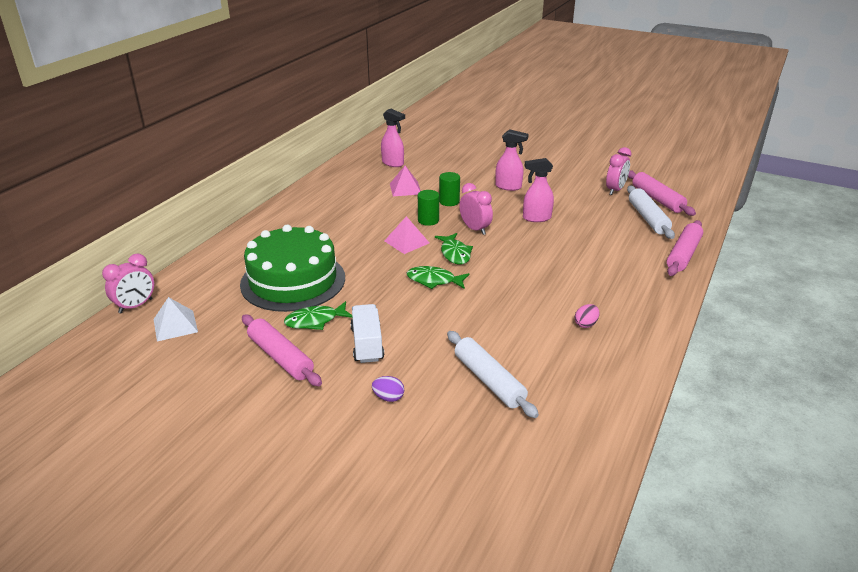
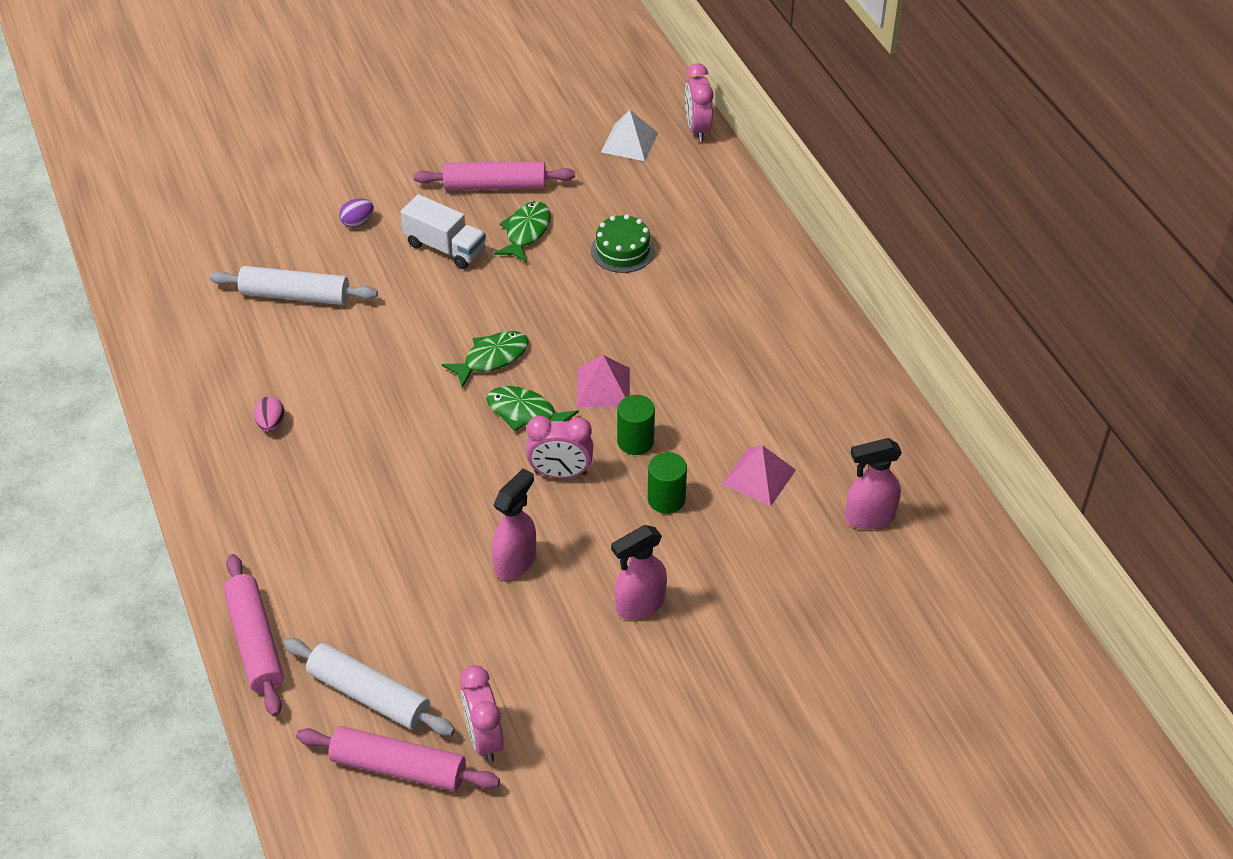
camera: 130 degrees right, 15 degrees up
green cake [240,225,345,312] -> green cake [591,214,655,273], size x0.45

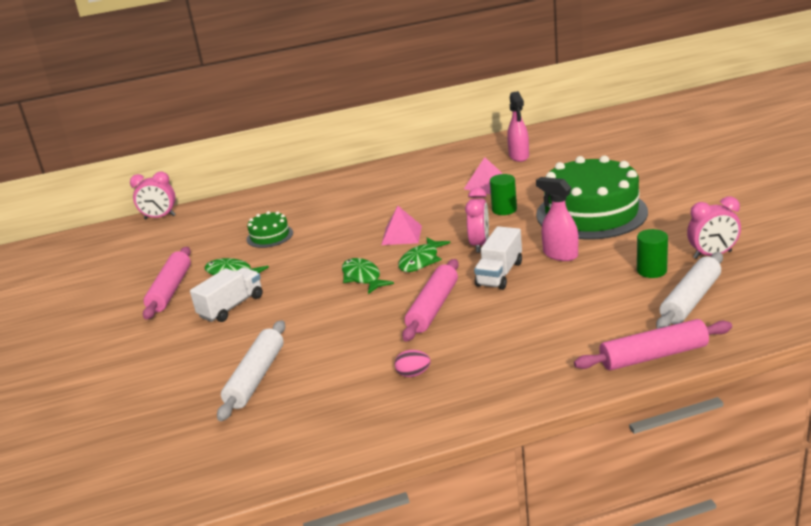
camera: 80 degrees left, 20 degrees down
pink rolling pin [296,726,500,791] -> pink rolling pin moved to [402,259,459,341]
purple egg [339,198,374,228] -> none
white pyramid [601,110,658,161] -> none
pink spray bottle [611,525,667,620] -> green cake [536,155,648,240]
green cylinder [617,395,655,455] -> green cylinder moved to [637,229,668,278]
none -> white truck [474,226,522,290]

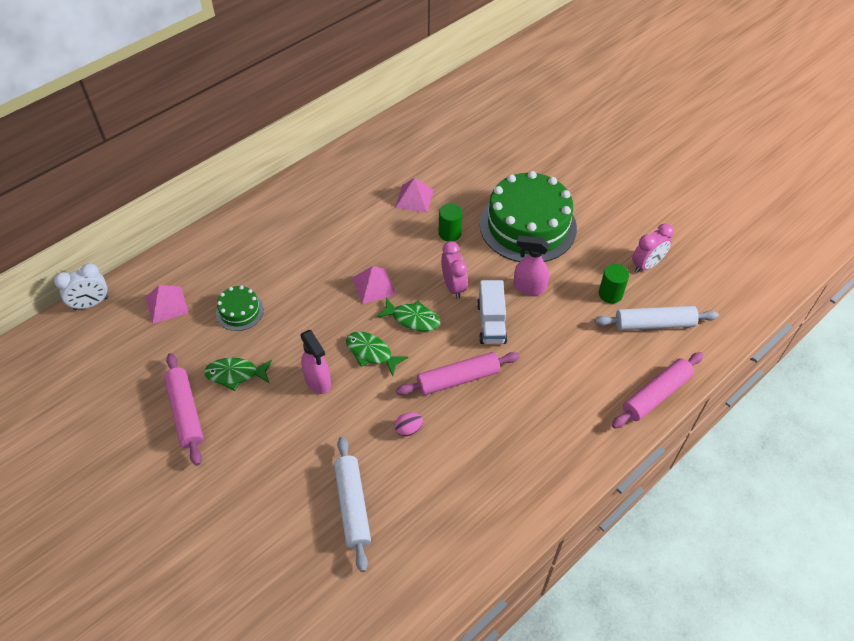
camera: 30 degrees left, 25 degrees up
pink clock [130,172,176,219] -> white clock [54,263,108,310]
white truck [190,267,263,322] -> none
pink egg [395,350,431,377] -> pink egg moved to [394,412,423,436]
green fish [398,237,450,272] -> green fish turned 75 degrees counterclockwise [376,298,440,331]
pink rolling pin [402,259,459,341] -> pink rolling pin turned 75 degrees clockwise [396,352,520,395]
pink spray bottle [507,91,529,162] -> pink spray bottle moved to [300,330,331,394]
white rolling pin [656,252,723,329] -> white rolling pin turned 75 degrees clockwise [595,306,719,330]
none -> pink pyramid [146,285,189,324]

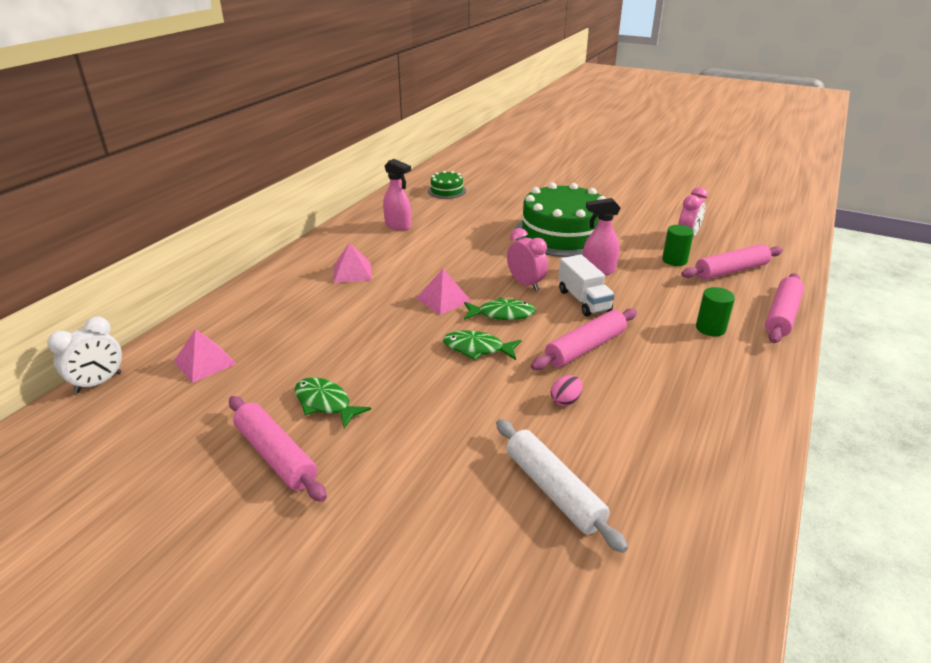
camera: 20 degrees left, 20 degrees down
green fish [204,358,272,391] -> green fish turned 60 degrees clockwise [294,377,371,428]
green cake [216,285,264,331] -> green cake moved to [428,171,466,199]
pink spray bottle [300,330,331,394] -> pink spray bottle moved to [383,159,411,231]
pink pyramid [395,178,433,213] -> pink pyramid moved to [334,242,372,283]
green cylinder [438,203,463,242] -> green cylinder moved to [696,287,735,336]
white rolling pin [595,306,719,330] -> pink rolling pin [681,244,783,280]

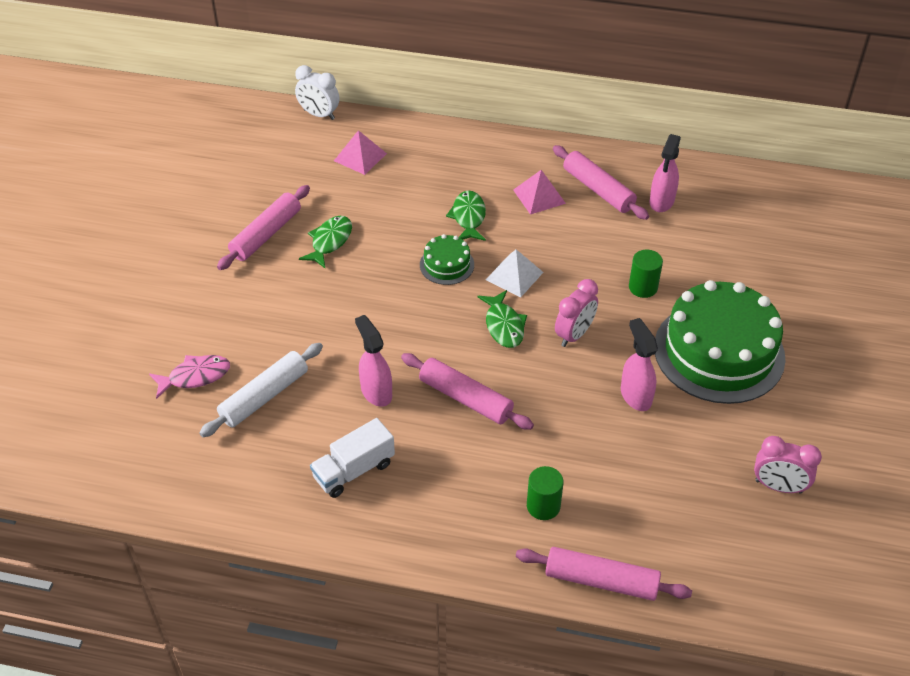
camera: 75 degrees right, 15 degrees up
pink pyramid [416,269,471,315] -> white pyramid [486,249,544,297]
green cake [428,171,466,199] -> green cake moved to [420,234,474,285]
green fish [443,330,521,360] -> green fish moved to [446,191,486,241]
pink egg [551,375,583,406] -> pink spray bottle [355,315,392,407]
white truck [558,254,615,317] -> white truck moved to [310,418,395,498]
green cylinder [662,225,694,266] -> green cylinder moved to [629,250,663,298]
pink rolling pin [681,244,783,280] -> pink rolling pin moved to [553,145,649,220]
none -> pink fish [149,355,230,399]

